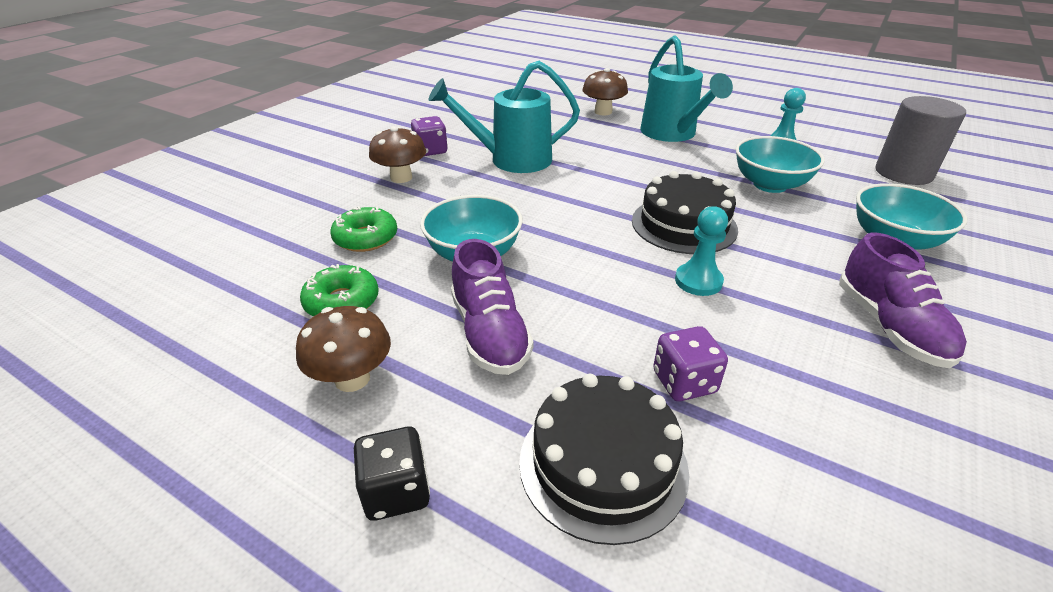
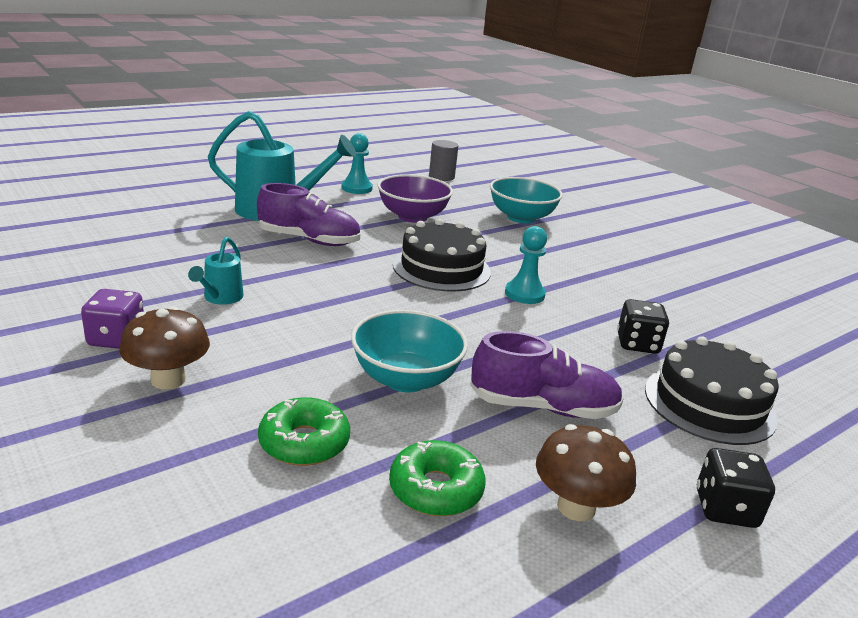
camera: 70 degrees left, 10 degrees down
turquoise watering can [428,61,580,173] -> turquoise watering can [188,237,244,305], size x0.48
brown mushroom [583,68,628,115] -> none
purple dice [653,326,728,401] -> black dice [617,299,669,354]
turquoise bowl [736,136,825,193] -> purple bowl [377,174,453,223]
purple shoe [839,233,967,368] -> purple shoe moved to [257,183,360,246]
grey cylinder [876,96,966,185] -> grey cylinder [429,140,458,181], size x0.61

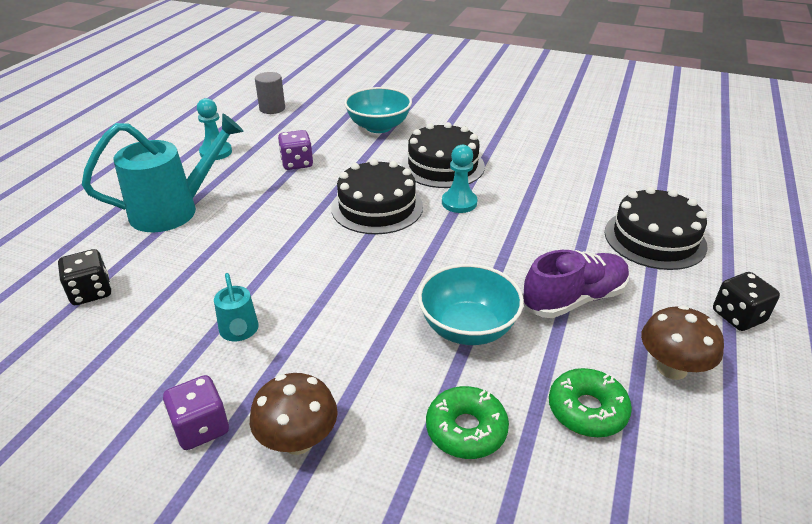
camera: 30 degrees left, 10 degrees up
purple shoe [257,183,360,246] -> none
purple bowl [377,174,453,223] -> purple dice [278,130,313,170]
black dice [617,299,669,354] -> black dice moved to [58,249,111,305]
none -> black cake [401,122,485,188]

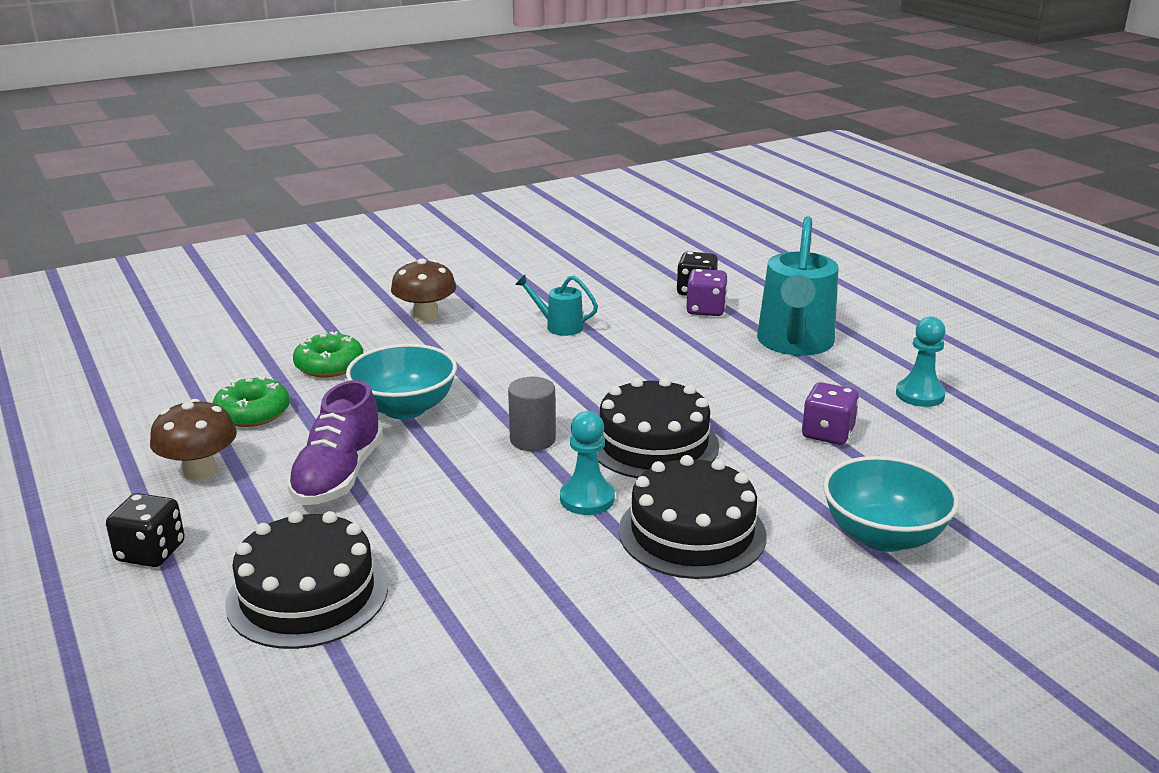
camera: 130 degrees right, 10 degrees down
purple dice [163,375,229,450] -> purple dice moved to [686,269,728,316]
grey cylinder [255,72,285,114] -> grey cylinder moved to [508,377,556,451]

